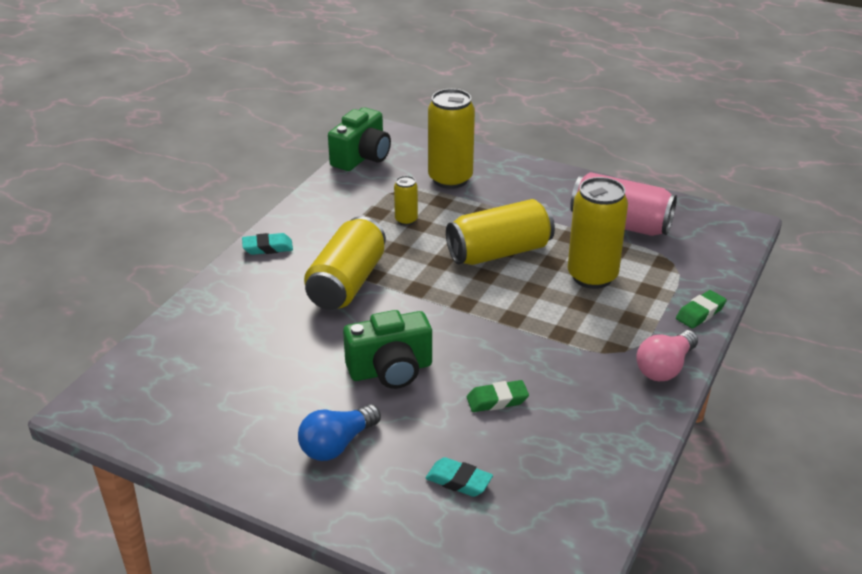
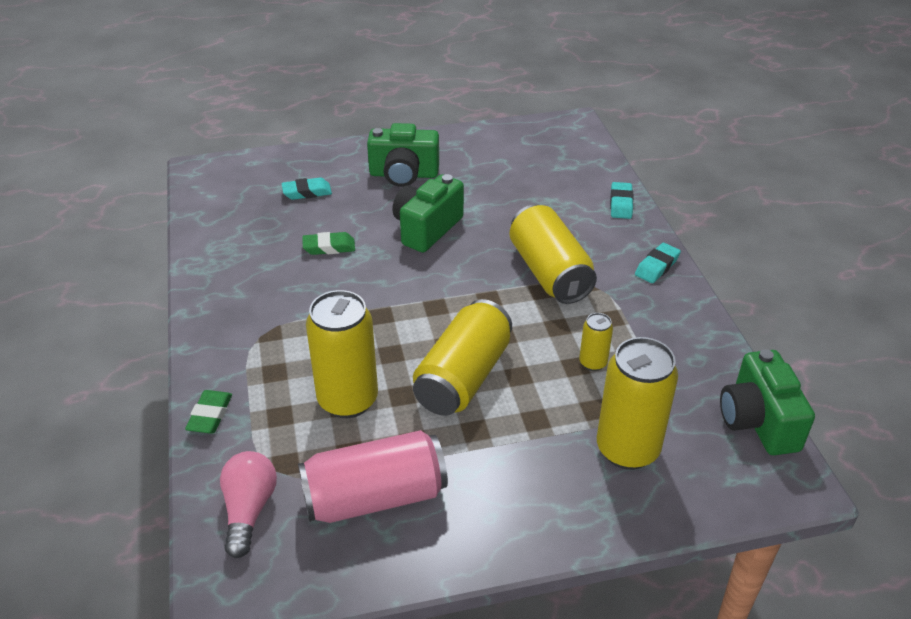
camera: 140 degrees right, 5 degrees up
blue light bulb [298,404,381,461] -> green camera [367,123,439,187]
green eraser [467,380,529,412] -> green eraser turned 45 degrees clockwise [302,232,355,255]
pink light bulb [636,330,698,381] -> pink light bulb moved to [220,451,277,558]
none -> turquoise eraser [610,182,633,219]

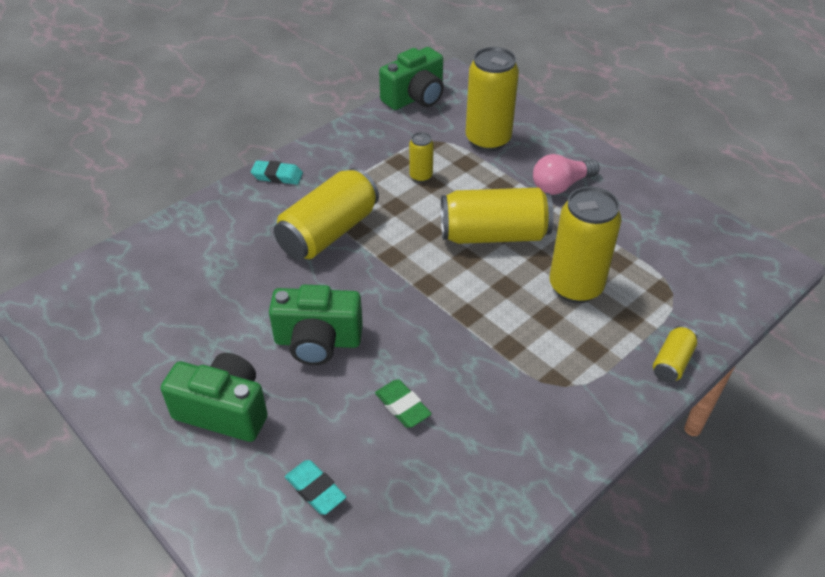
camera: 120 degrees left, 5 degrees up
green eraser [185,390,232,434] -> yellow can [653,325,698,383]
pink light bulb [220,451,277,558] -> pink light bulb moved to [533,154,599,195]
pink can [298,430,448,523] -> none
green camera [367,123,439,187] -> green camera turned 45 degrees counterclockwise [161,353,268,442]
turquoise eraser [610,182,633,219] -> none

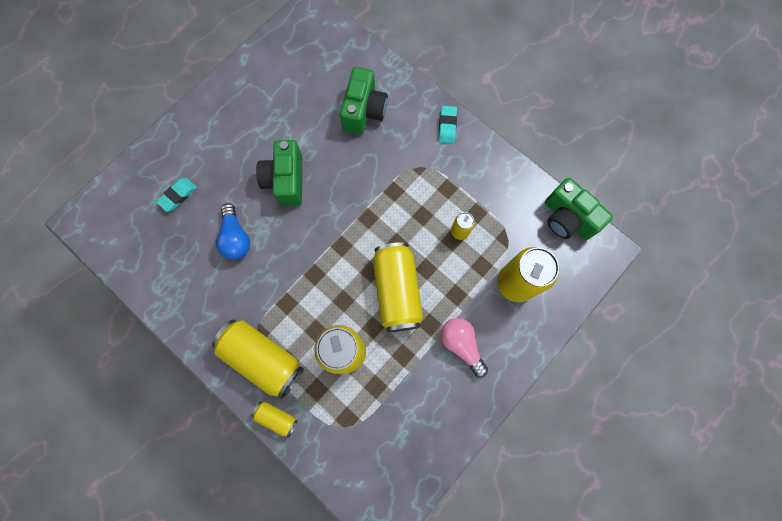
camera: 85 degrees right, 30 degrees up
green camera [161,353,268,442] -> green camera moved to [340,67,388,135]
yellow can [274,168,379,260] -> yellow can moved to [212,319,304,399]
green eraser [375,379,432,428] -> blue light bulb [216,203,250,260]

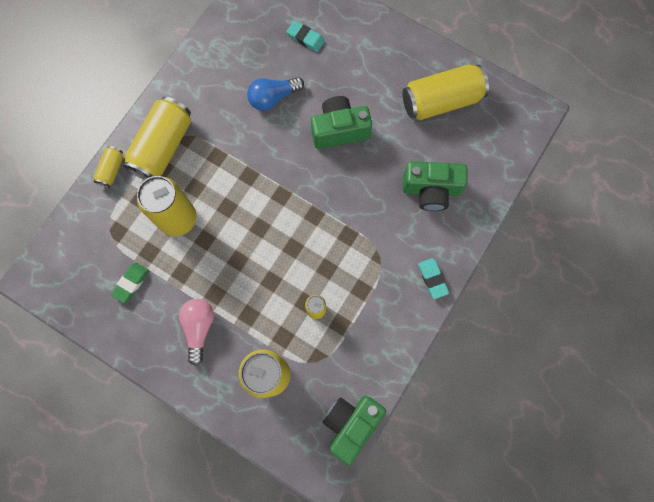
camera: 80 degrees right, 0 degrees up
yellow can [373,242,423,332] -> yellow can moved to [402,64,489,120]
turquoise eraser [439,106,457,144] -> turquoise eraser turned 75 degrees clockwise [418,258,449,299]
pink light bulb [441,318,488,378] -> pink light bulb turned 45 degrees counterclockwise [179,299,214,366]
none -> green eraser [111,263,149,303]

